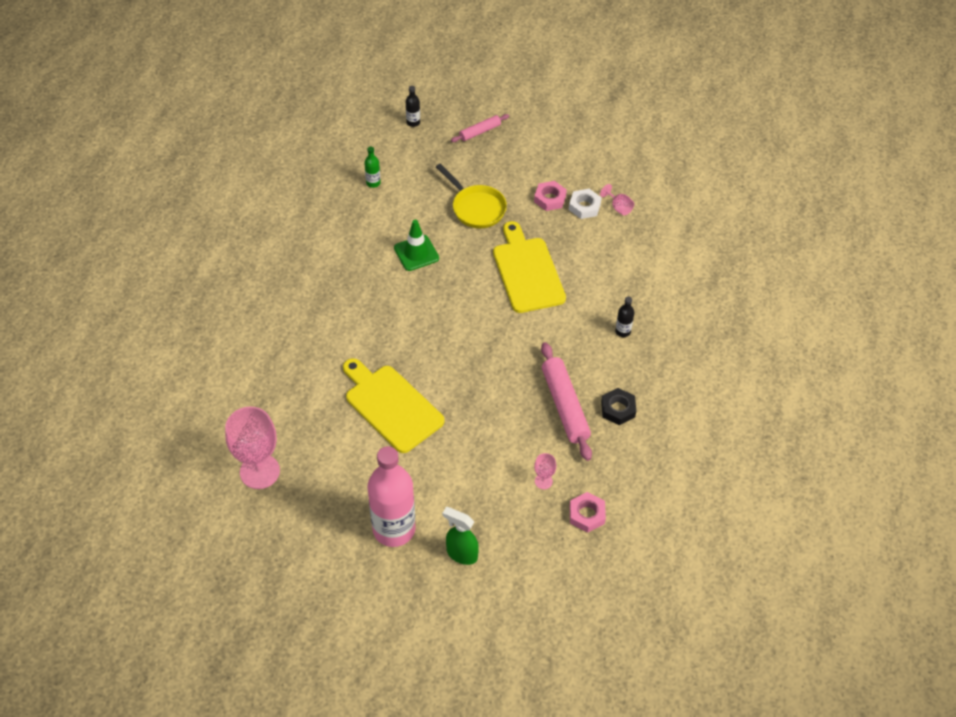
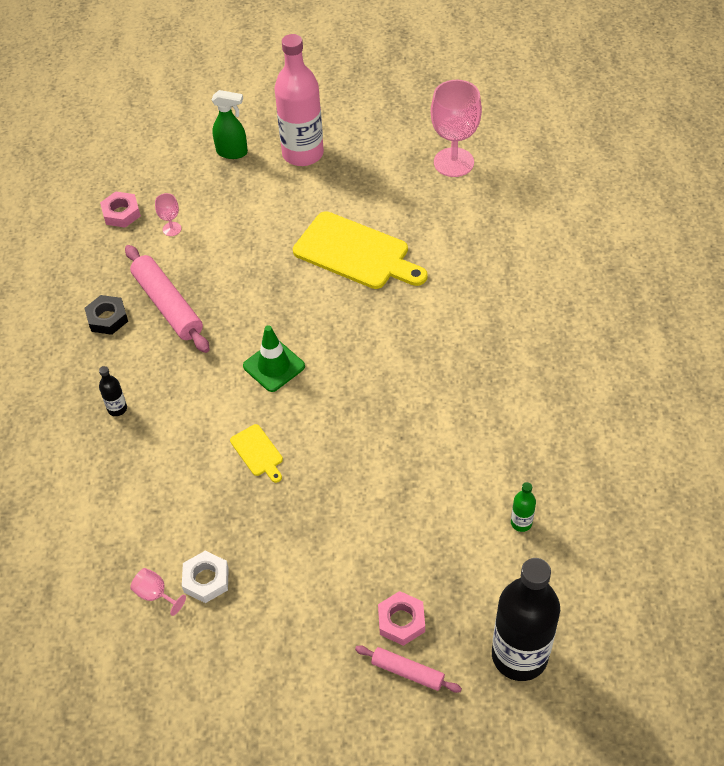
camera: 165 degrees right, 0 degrees up
green traffic cone [394,219,439,271] -> green traffic cone moved to [243,325,305,392]
black bottle [406,86,420,127] -> black bottle [492,558,560,681], size x2.45
yellow pan [436,164,507,229] -> none
pink rolling pin [451,114,509,142] -> pink rolling pin turned 75 degrees clockwise [355,645,462,693]
yellow cutting board [493,221,566,313] -> yellow cutting board [230,424,283,483], size x0.46
pink nut [534,181,567,211] -> pink nut moved to [378,591,425,646]

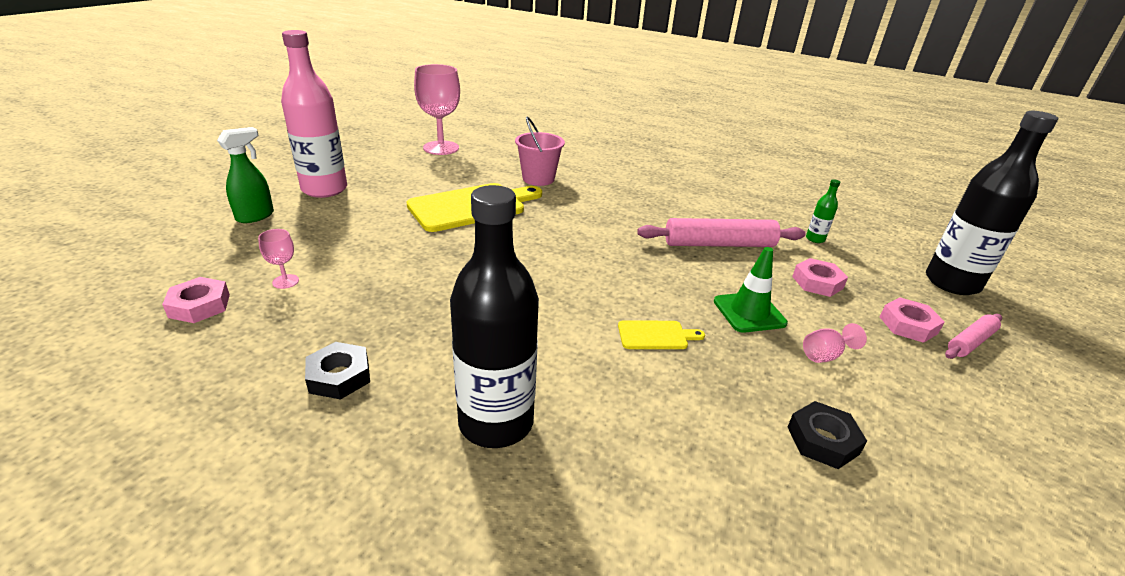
camera: 65 degrees left, 20 degrees down
black bottle [99,366,127,416] -> black bottle [450,185,539,448], size x2.45
pink rolling pin [125,245,210,353] -> pink rolling pin moved to [637,218,806,247]
pink goblet [130,568,186,616] -> pink goblet moved to [803,323,867,363]
white nut [182,551,229,603] -> black nut [788,401,867,469]
green traffic cone [243,325,305,392] -> green traffic cone moved to [714,247,788,333]
none -> pink bucket [515,117,565,186]
none -> pink nut [792,258,848,297]

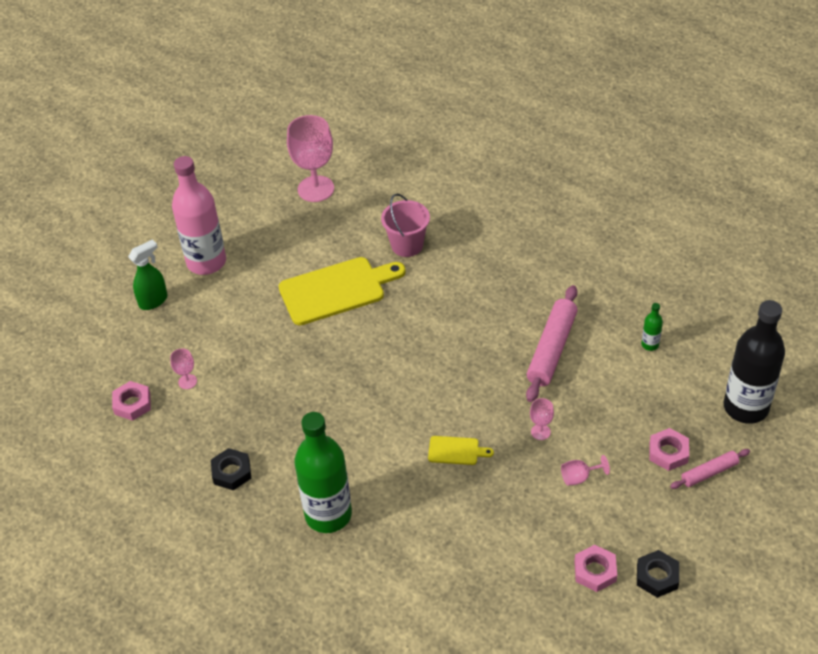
camera: 15 degrees right, 15 degrees up
black bottle [450,185,539,448] -> green bottle [294,412,352,533]
pink rolling pin [637,218,806,247] -> pink rolling pin turned 75 degrees counterclockwise [526,285,578,402]
green traffic cone [714,247,788,333] -> pink goblet [530,398,554,440]
black nut [788,401,867,469] -> black nut moved to [637,550,679,598]
pink nut [792,258,848,297] -> pink nut moved to [574,545,617,592]

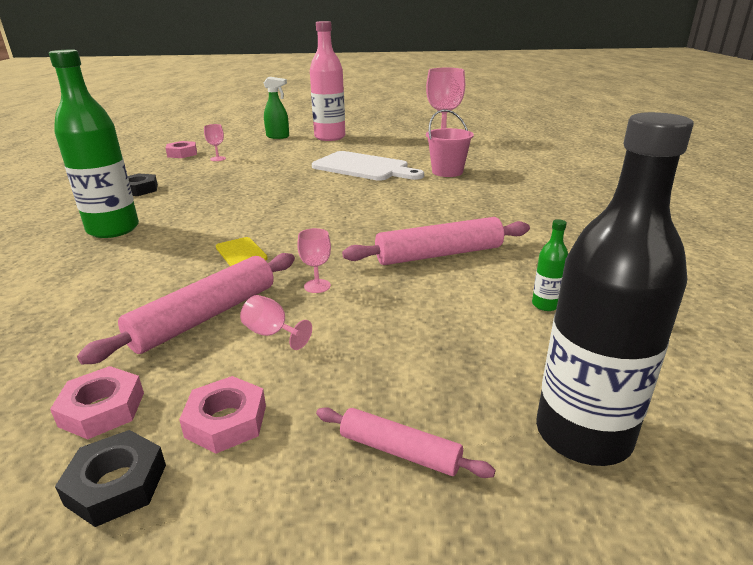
camera: 50 degrees right, 20 degrees down
yellow cutting board [279,257,406,325] -> white cutting board [312,151,424,181]
pink nut [649,428,689,471] -> pink nut moved to [179,376,266,454]
none -> pink rolling pin [77,253,295,365]

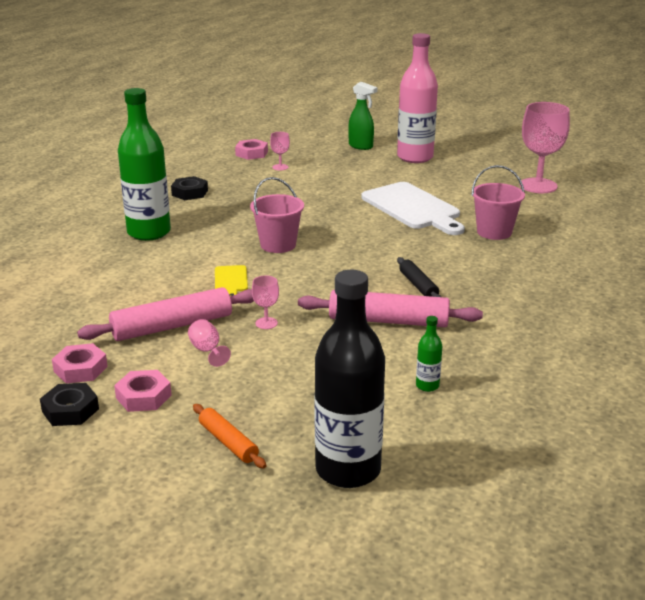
camera: 25 degrees right, 0 degrees up
pink rolling pin [316,407,495,478] -> orange rolling pin [193,404,266,469]
none -> pink bucket [250,177,304,253]
none -> black rolling pin [397,257,441,297]

